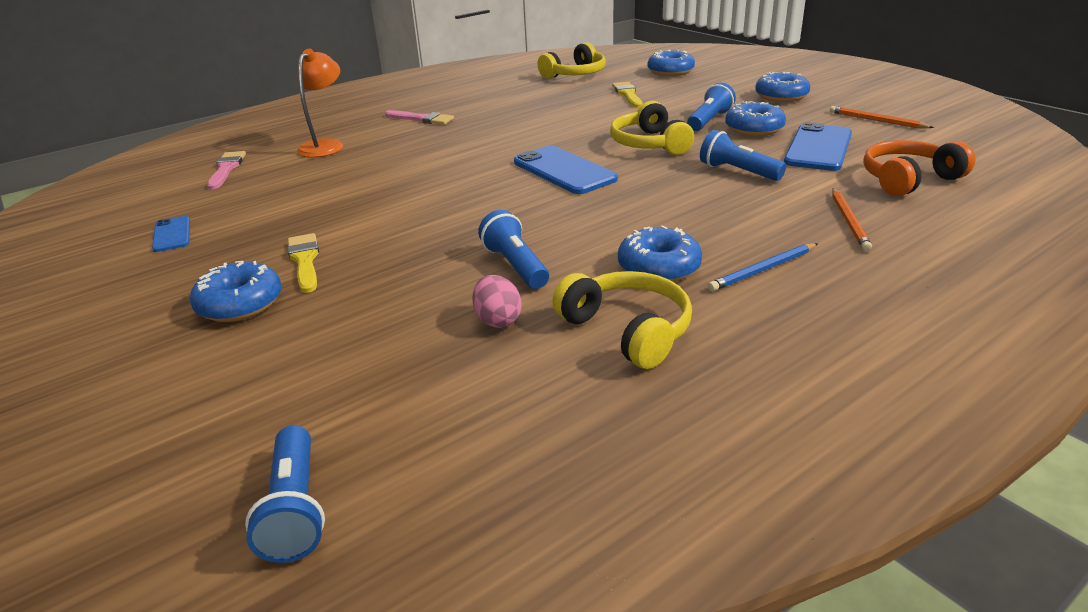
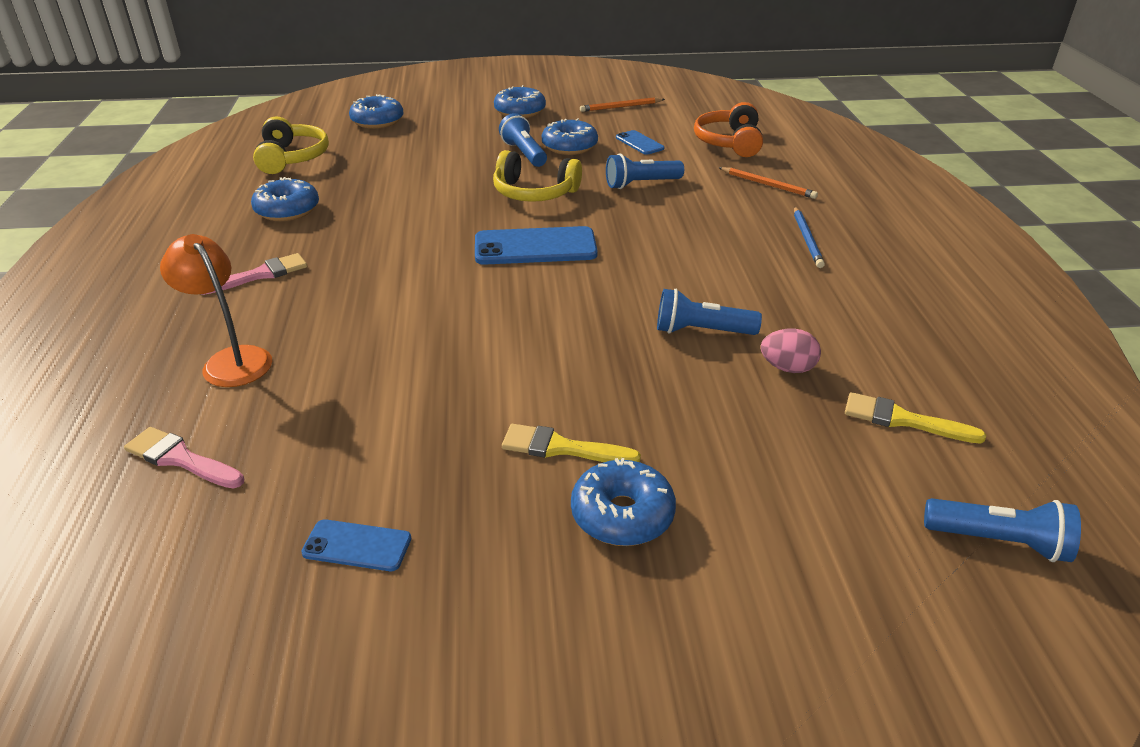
camera: 60 degrees left, 5 degrees up
yellow headphones [552,271,692,369] -> none
yellow brush [612,82,643,108] -> yellow brush moved to [845,392,986,444]
blue donut [618,225,702,282] -> blue donut moved to [251,177,319,221]
blue phone [784,122,852,171] -> blue phone [616,130,664,155], size x0.54

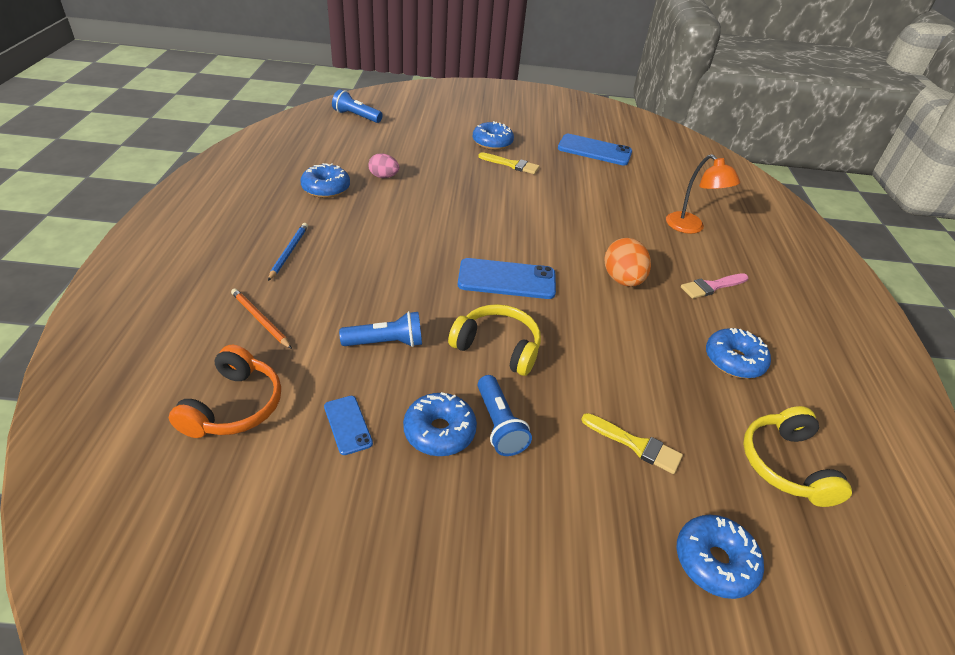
camera: 175 degrees left, 5 degrees up
pink brush [124,427,244,489] -> none
blue phone [301,519,411,571] -> blue phone [558,134,632,165], size x1.85
blue donut [494,85,546,118] -> blue donut moved to [300,163,350,198]
orange pencil [580,97,665,112] -> none
blue flashlight [657,289,762,335] -> none
yellow brush [845,392,986,444] -> yellow brush moved to [581,413,683,474]
none -> orange egg [605,238,651,287]

